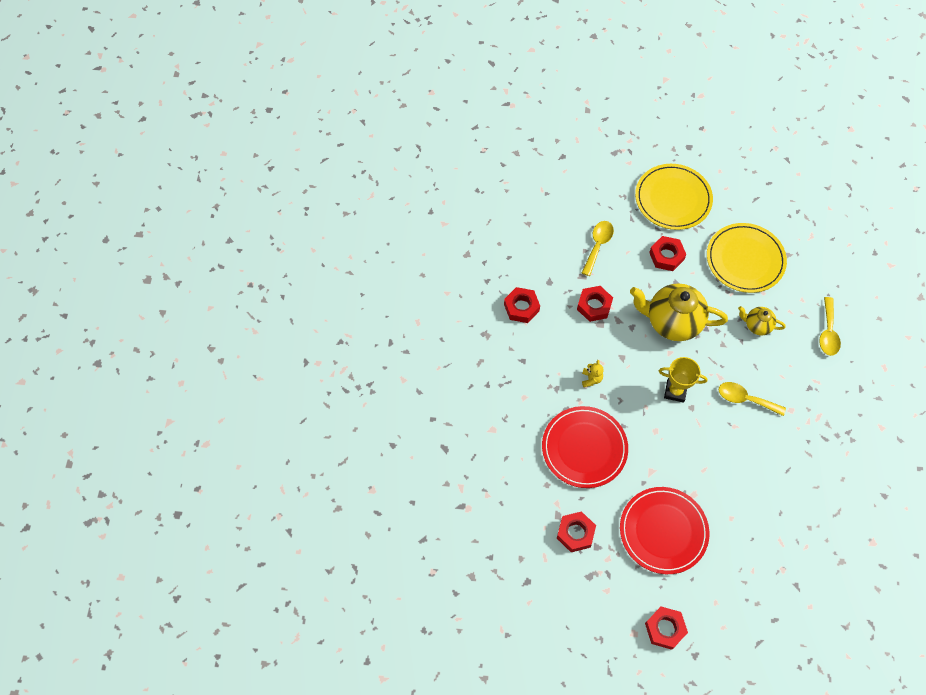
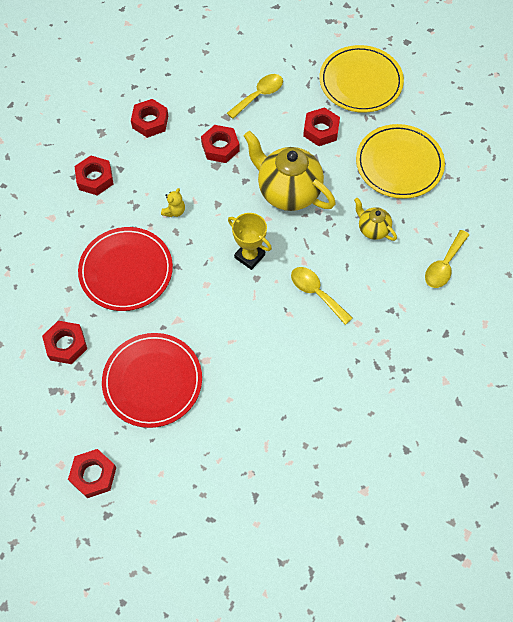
camera: 25 degrees right, 0 degrees up
none -> red nut [74,155,113,196]

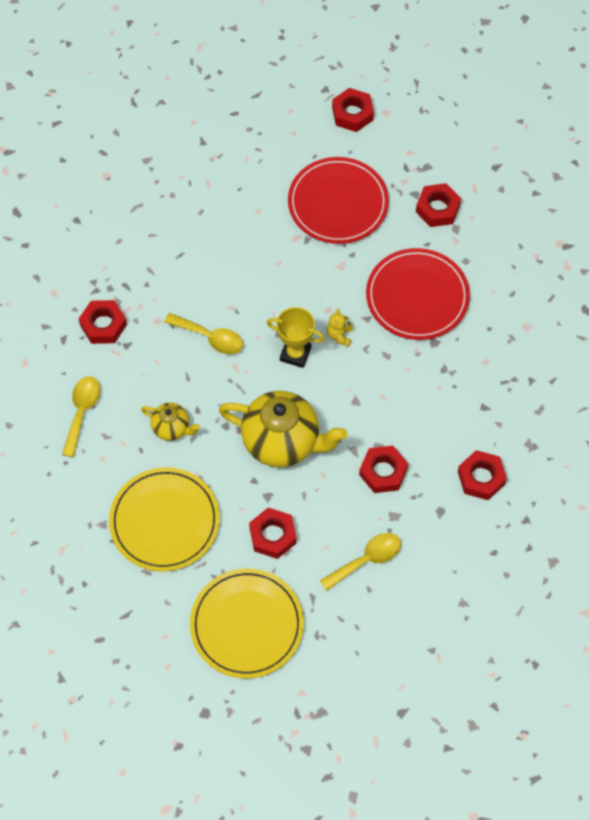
camera: 160 degrees right, 0 degrees up
red nut [74,155,113,196] -> red nut moved to [79,300,127,344]
yellow teddy bear [161,188,185,217] -> yellow teddy bear moved to [327,308,353,347]
yellow spoon [227,74,283,119] -> yellow spoon turned 150 degrees counterclockwise [320,533,401,591]

